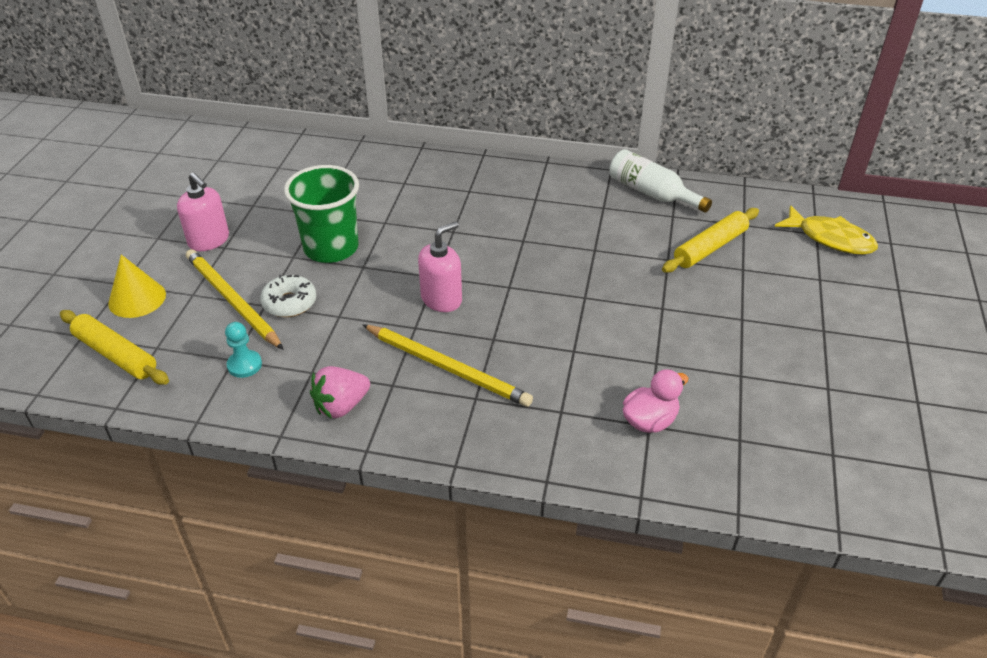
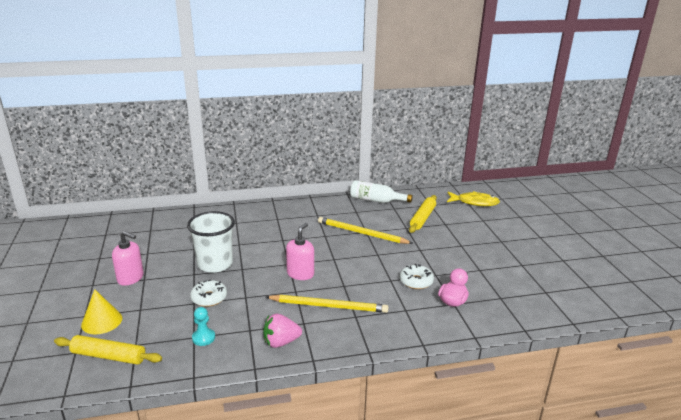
camera: 25 degrees left, 15 degrees down
yellow pencil [186,249,283,349] -> yellow pencil moved to [318,217,413,244]
green cup [284,165,359,263] -> white cup [187,211,235,273]
pink strawberry [310,366,370,419] -> pink strawberry turned 45 degrees clockwise [263,314,302,348]
none -> white donut [400,264,434,289]

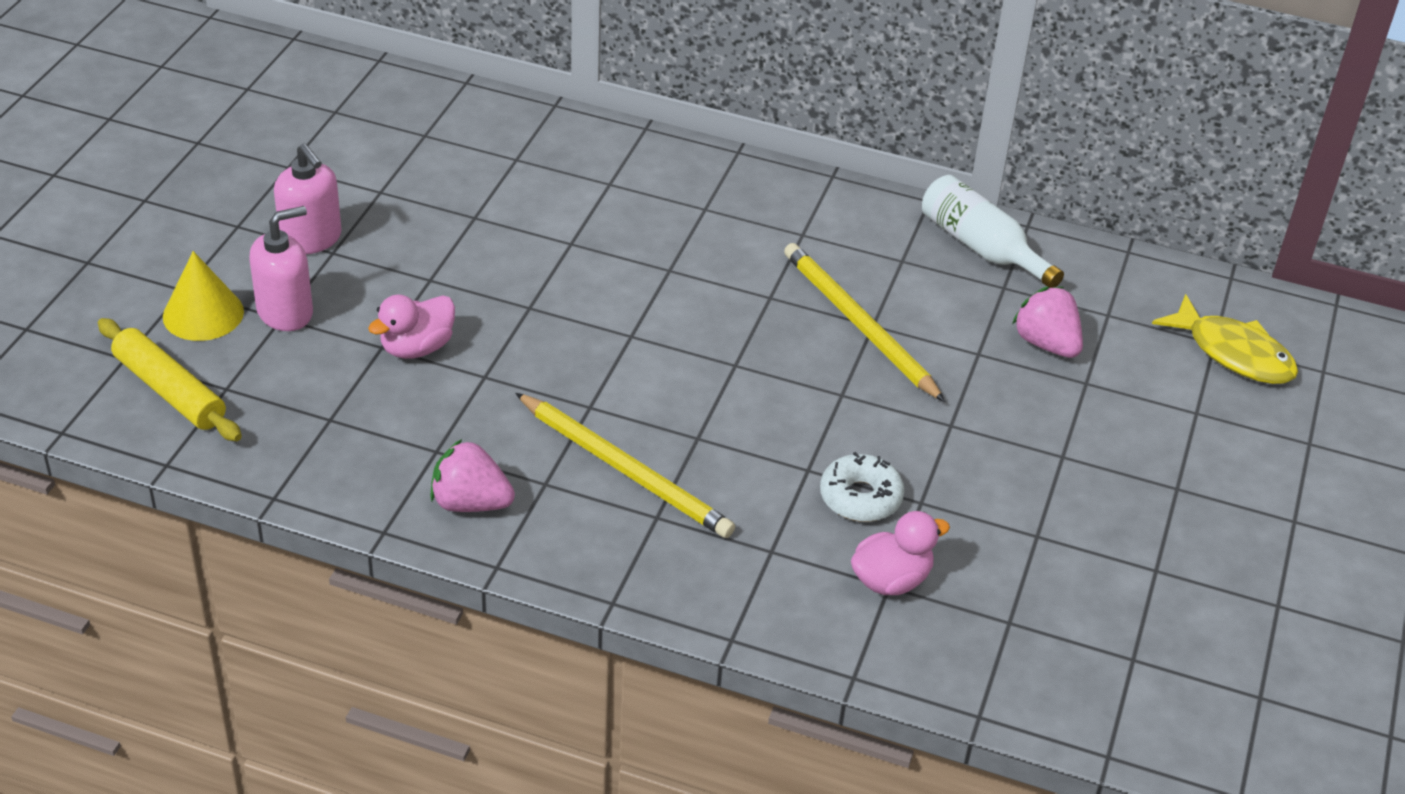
camera: 30 degrees right, 15 degrees up
white cup [187,211,235,273] -> none
white donut [190,280,227,307] -> pink duck [368,295,455,359]
turquoise pawn [192,307,215,346] -> none
pink soap dispenser [286,223,314,280] -> pink soap dispenser moved to [249,206,313,331]
yellow rolling pin [409,195,437,233] -> pink strawberry [1012,287,1083,358]

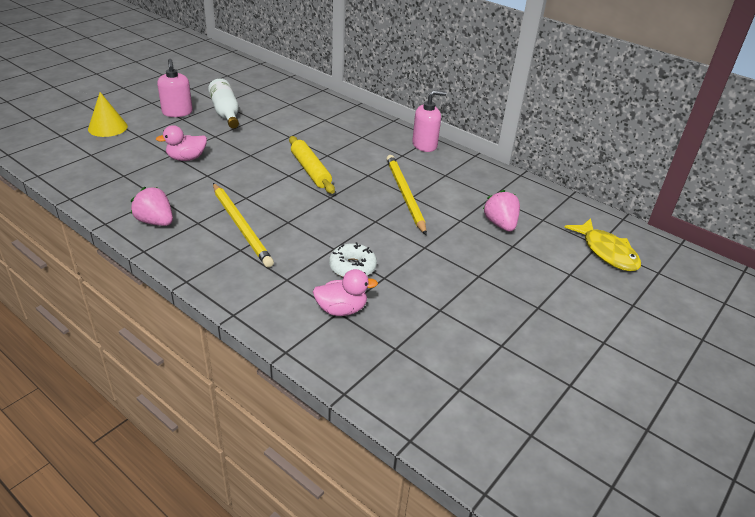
camera: 20 degrees right, 5 degrees down
yellow rolling pin [98,318,242,441] -> yellow rolling pin moved to [289,136,335,194]
pink soap dispenser [249,206,313,331] -> pink soap dispenser moved to [412,90,447,152]
white bottle [922,175,1064,288] -> white bottle moved to [208,79,239,128]

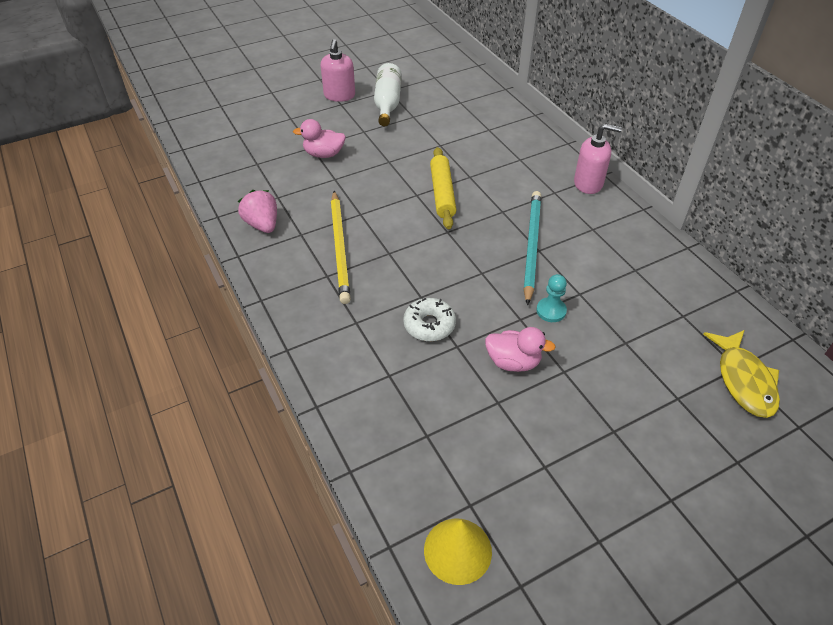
camera: 25 degrees right, 10 degrees up
yellow cone [88,92,128,137] -> yellow cone moved to [424,518,492,585]
pink duck [313,269,378,316] -> pink duck moved to [485,327,556,372]
yellow pencil [386,155,427,235] -> turquoise pencil [523,191,541,305]
pink strawberry [483,190,520,232] -> none
none -> turquoise pawn [536,274,567,322]

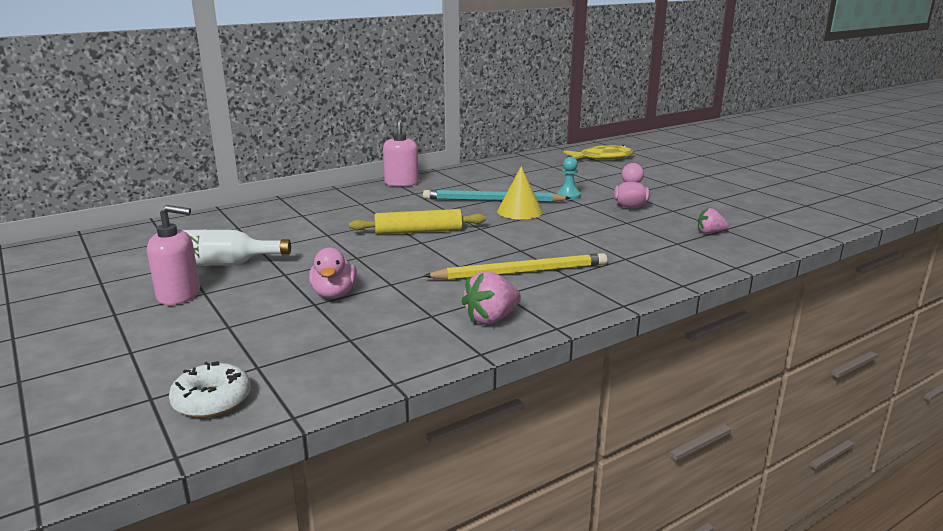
camera: 95 degrees left, 25 degrees down
white donut [403,298,456,341] -> white donut moved to [169,361,251,418]
yellow cone [424,518,492,585] -> yellow cone moved to [497,166,543,219]
none -> pink strawberry [698,208,729,234]

